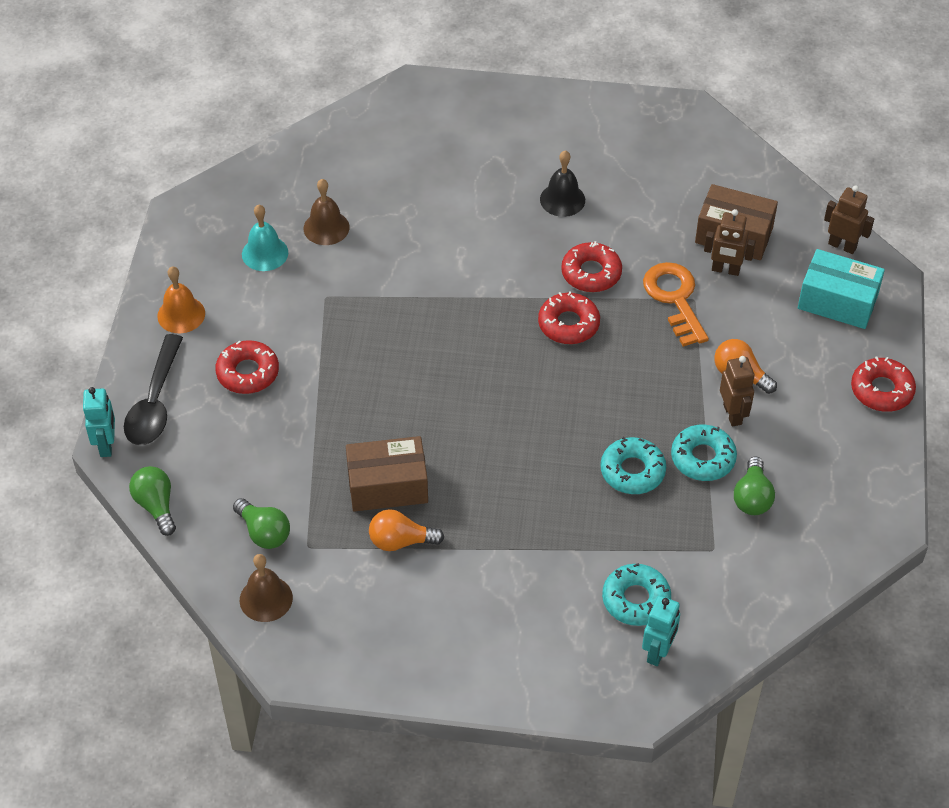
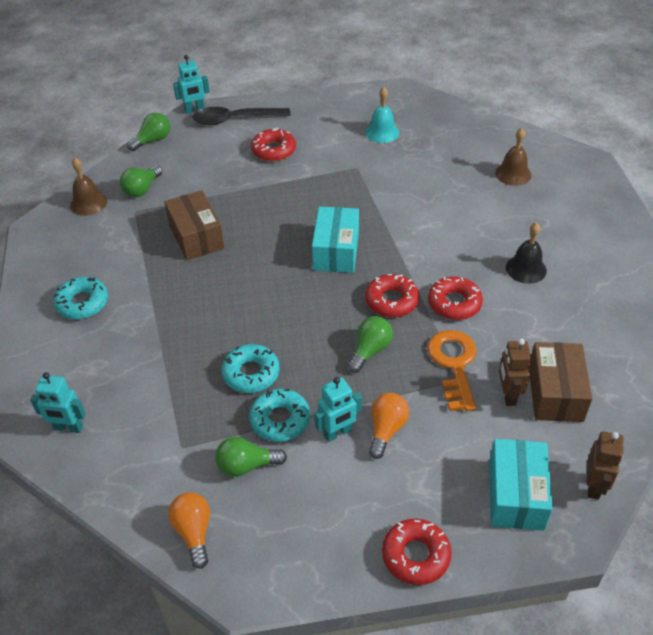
camera: 75 degrees right, 5 degrees down
orange bell [157,267,205,333] -> none
brown bell [304,179,350,245] -> brown bell moved to [495,128,532,186]
orange light bulb [369,509,444,551] -> orange light bulb moved to [168,492,210,569]
turquoise donut [602,563,671,626] -> turquoise donut moved to [53,277,108,319]
orange key [643,262,709,347] -> orange key turned 60 degrees counterclockwise [427,330,477,411]
brown robot [720,356,754,426] -> turquoise robot [314,377,362,442]
none -> turquoise box [312,206,359,273]
none -> green light bulb [348,316,393,373]

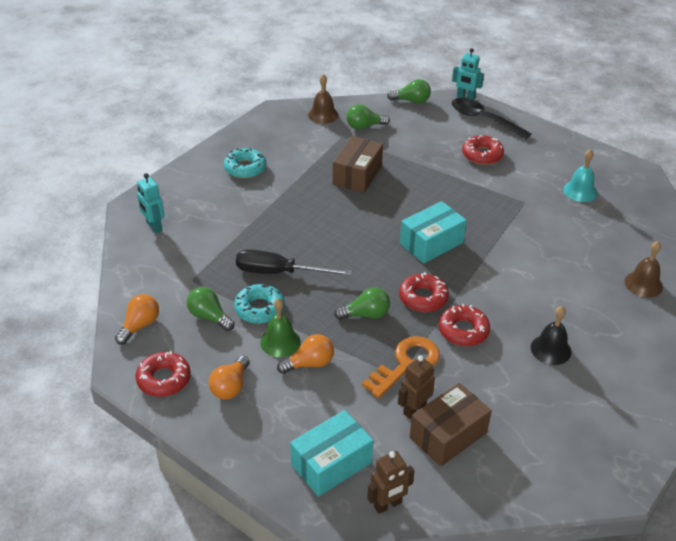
camera: 45 degrees right, 5 degrees down
turquoise donut [221,344,280,393] -> black screwdriver [236,249,352,276]
turquoise robot [314,377,362,442] -> green bell [260,298,301,357]
red donut [382,518,452,585] -> red donut moved to [136,351,191,397]
none -> orange light bulb [209,356,250,400]

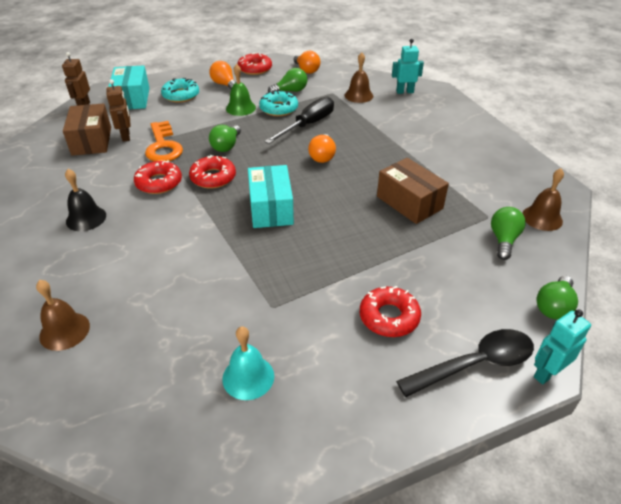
camera: 120 degrees right, 0 degrees up
turquoise donut [224,148,266,179] -> turquoise donut moved to [161,78,199,103]
orange light bulb [277,334,334,374] -> orange light bulb moved to [308,134,336,163]
none -> brown bell [345,52,373,103]

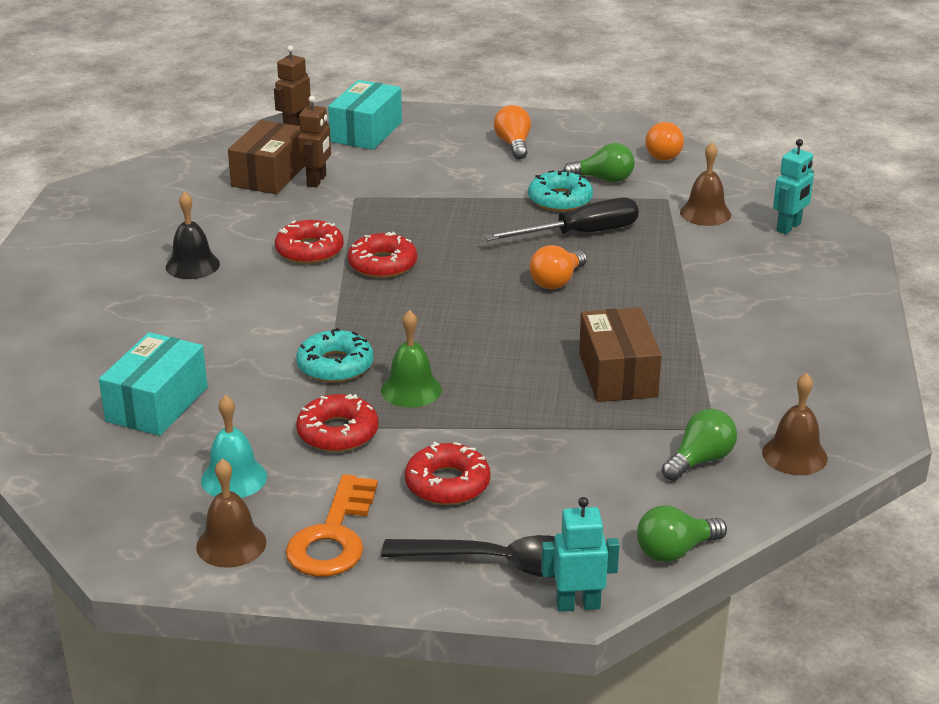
camera: 30 degrees right, 10 degrees down
brown bell [36,280,90,351] -> brown bell moved to [196,459,266,567]
orange key [145,121,183,161] -> orange key moved to [285,474,378,577]
turquoise donut [161,78,199,103] -> turquoise donut moved to [296,328,374,383]
green light bulb [209,125,241,152] -> none
green bell [226,64,256,116] -> green bell moved to [381,310,442,408]
red donut [237,52,272,75] -> red donut moved to [296,394,378,452]
turquoise box [248,165,294,228] -> turquoise box moved to [99,332,208,436]
turquoise robot [392,39,424,94] -> turquoise robot turned 105 degrees clockwise [773,139,814,234]

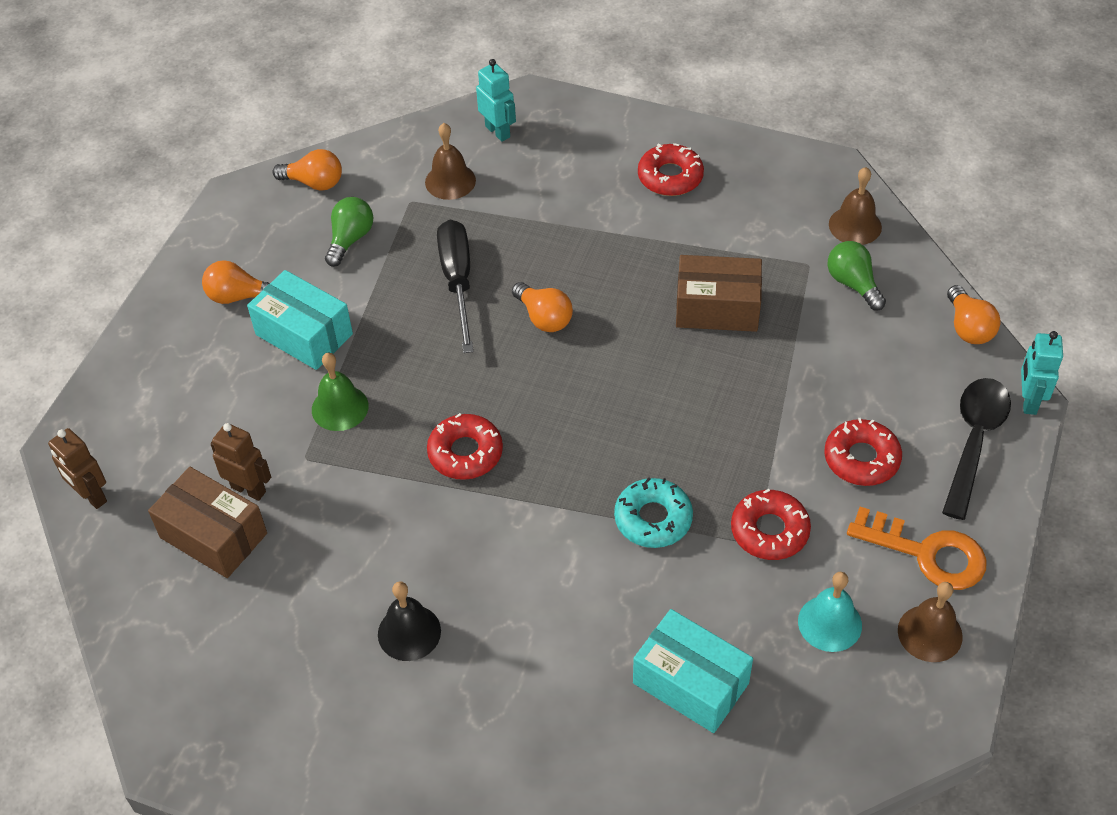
camera: 75 degrees left, 20 degrees up
red donut [275,220,344,264] -> red donut moved to [638,143,704,196]
turquoise box [328,80,402,150] -> turquoise box moved to [247,270,353,370]
green bell [381,310,442,408] -> green bell moved to [312,352,369,431]
turquoise donut [528,170,593,212] -> none
green light bulb [637,505,727,562] -> orange light bulb [947,285,1000,344]

